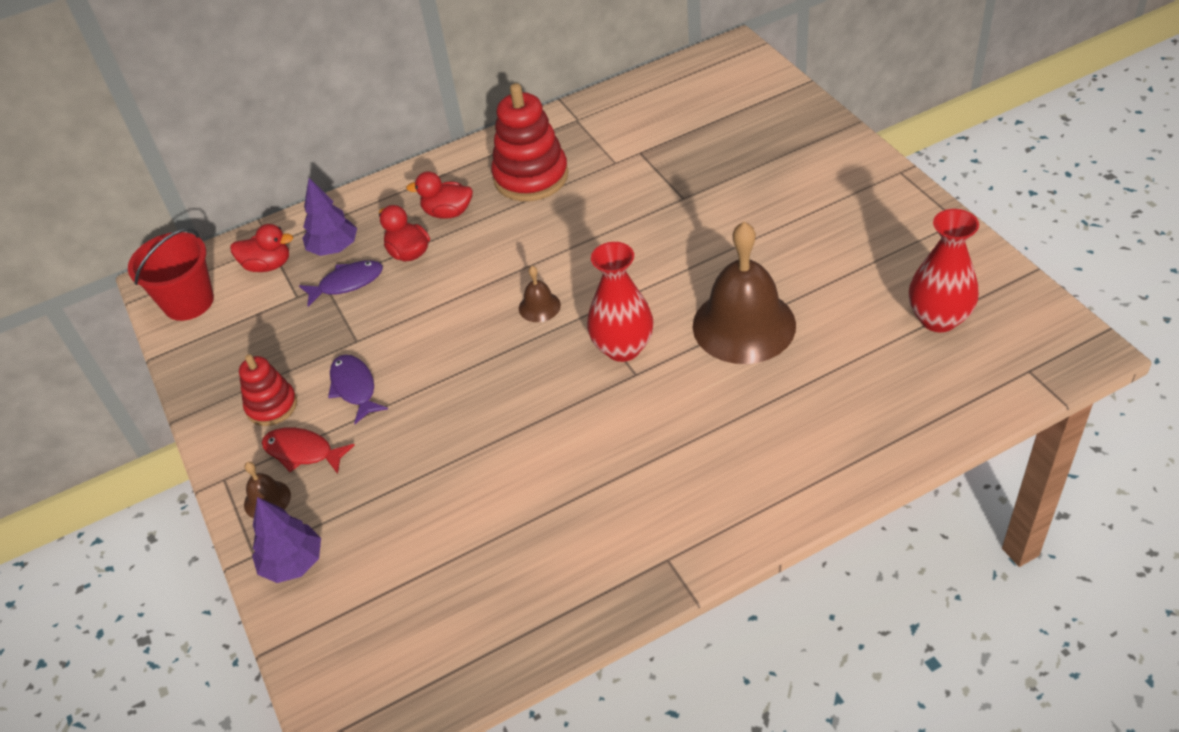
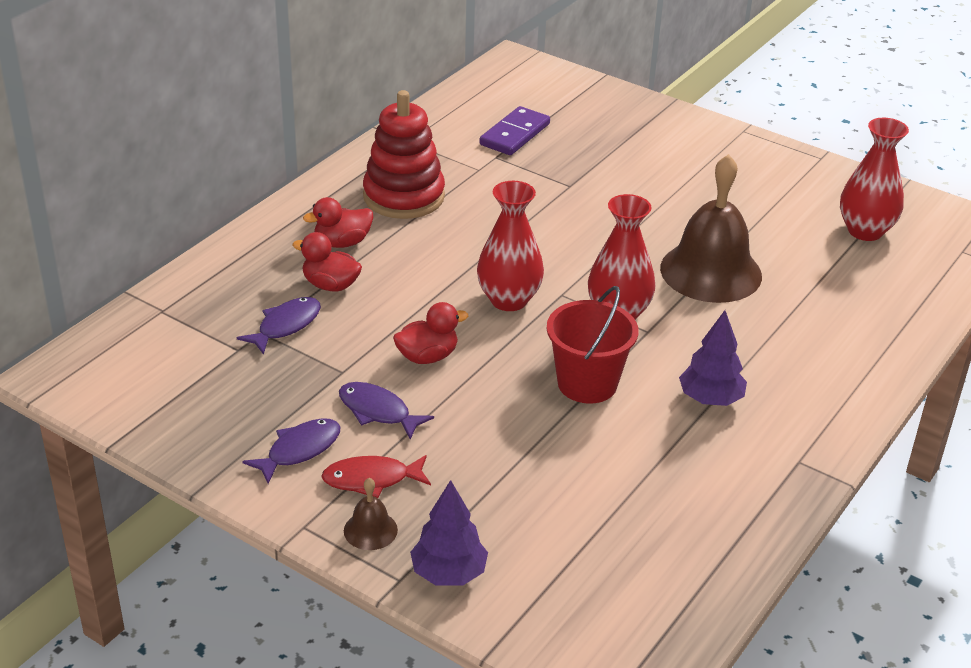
camera: 35 degrees left, 10 degrees down
red bucket [128,228,214,321] -> red bucket moved to [547,286,639,404]
red duck [230,224,293,272] -> red duck moved to [393,302,468,364]
red stacking toy [239,354,297,426] -> purple fish [242,418,340,484]
purple tree [303,178,357,256] -> purple tree moved to [679,310,747,406]
brown bell [519,266,561,322] -> red vase [477,181,544,311]
none -> purple domino [479,106,550,155]

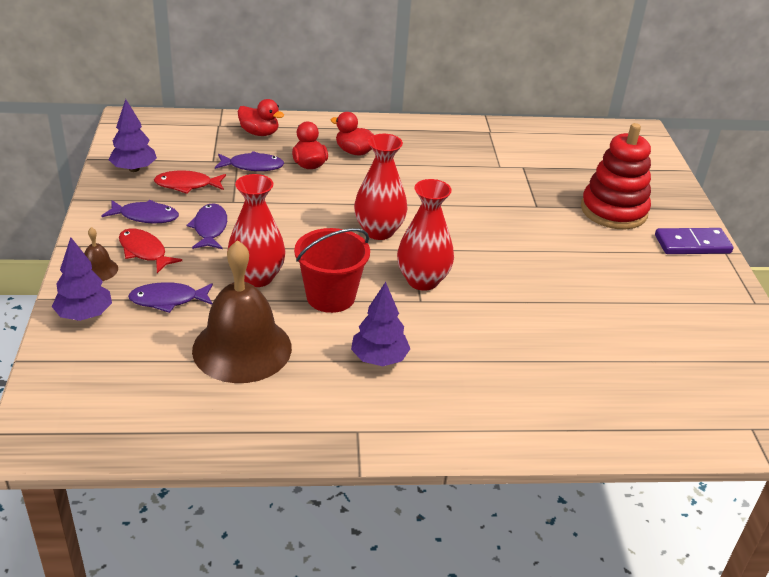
camera: 50 degrees right, 0 degrees up
red stacking toy [363,90,445,219] -> red stacking toy moved to [581,123,651,229]
red duck [393,302,468,364] -> red duck moved to [238,99,284,136]
purple domino [479,106,550,155] -> purple domino moved to [655,228,733,254]
brown bell [660,154,762,303] -> brown bell moved to [192,240,292,383]
red vase [840,118,909,241] -> red vase moved to [227,174,286,287]
none -> purple tree [108,99,157,172]
none -> purple fish [128,282,213,313]
none -> red fish [154,170,226,194]

